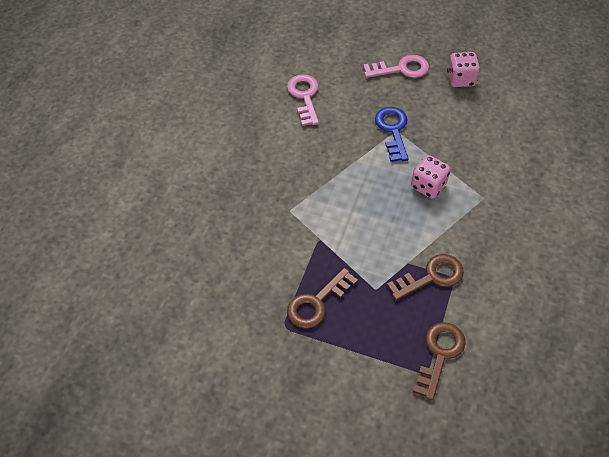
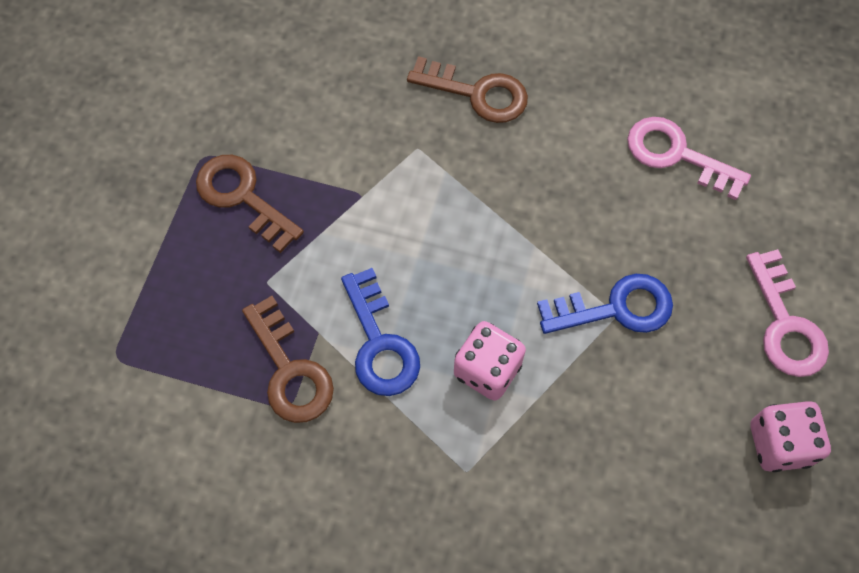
camera: 85 degrees right, 10 degrees up
pink key [287,74,319,126] -> pink key turned 135 degrees counterclockwise [627,117,751,200]
brown key [413,322,466,401] -> brown key moved to [407,56,528,123]
none -> blue key [341,268,420,396]

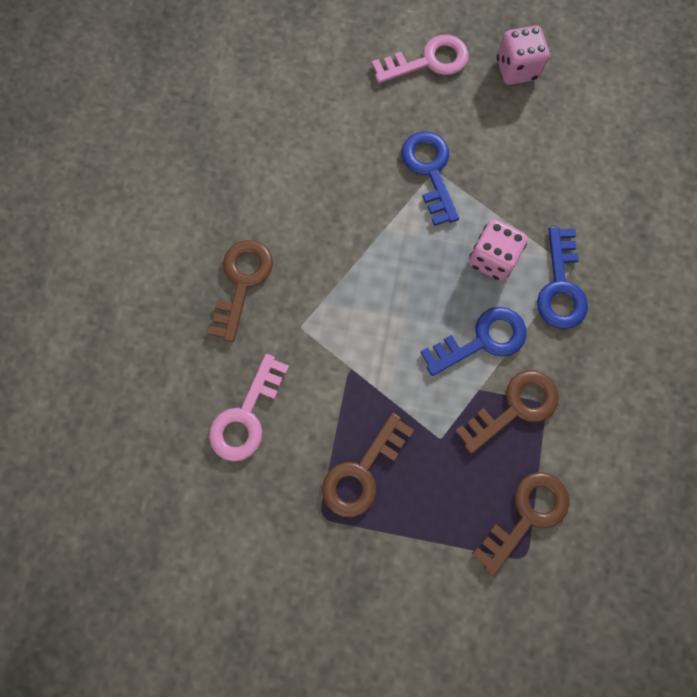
camera: 95 degrees left, 10 degrees up
pink key [627,117,751,200] -> pink key moved to [209,354,290,462]
none -> brown key [472,472,570,576]
none -> blue key [537,227,588,329]

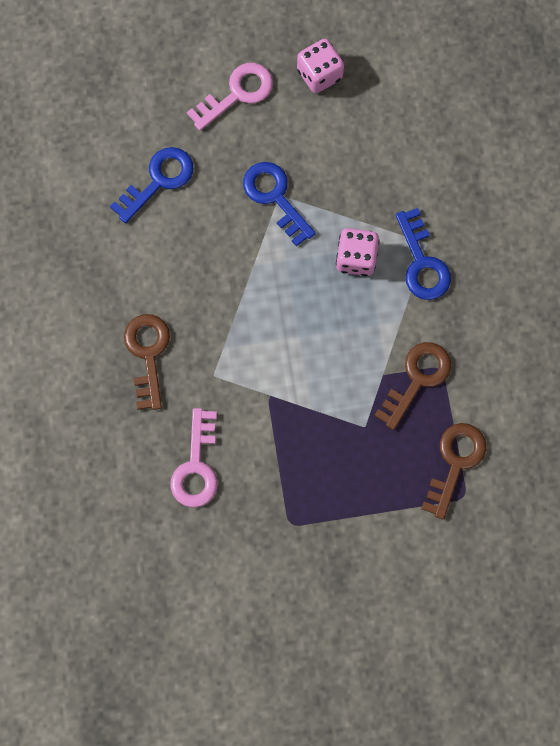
camera: 20 degrees left, 0 degrees up
brown key [322,413,414,518] -> none
blue key [420,307,527,376] -> blue key moved to [110,147,193,223]

